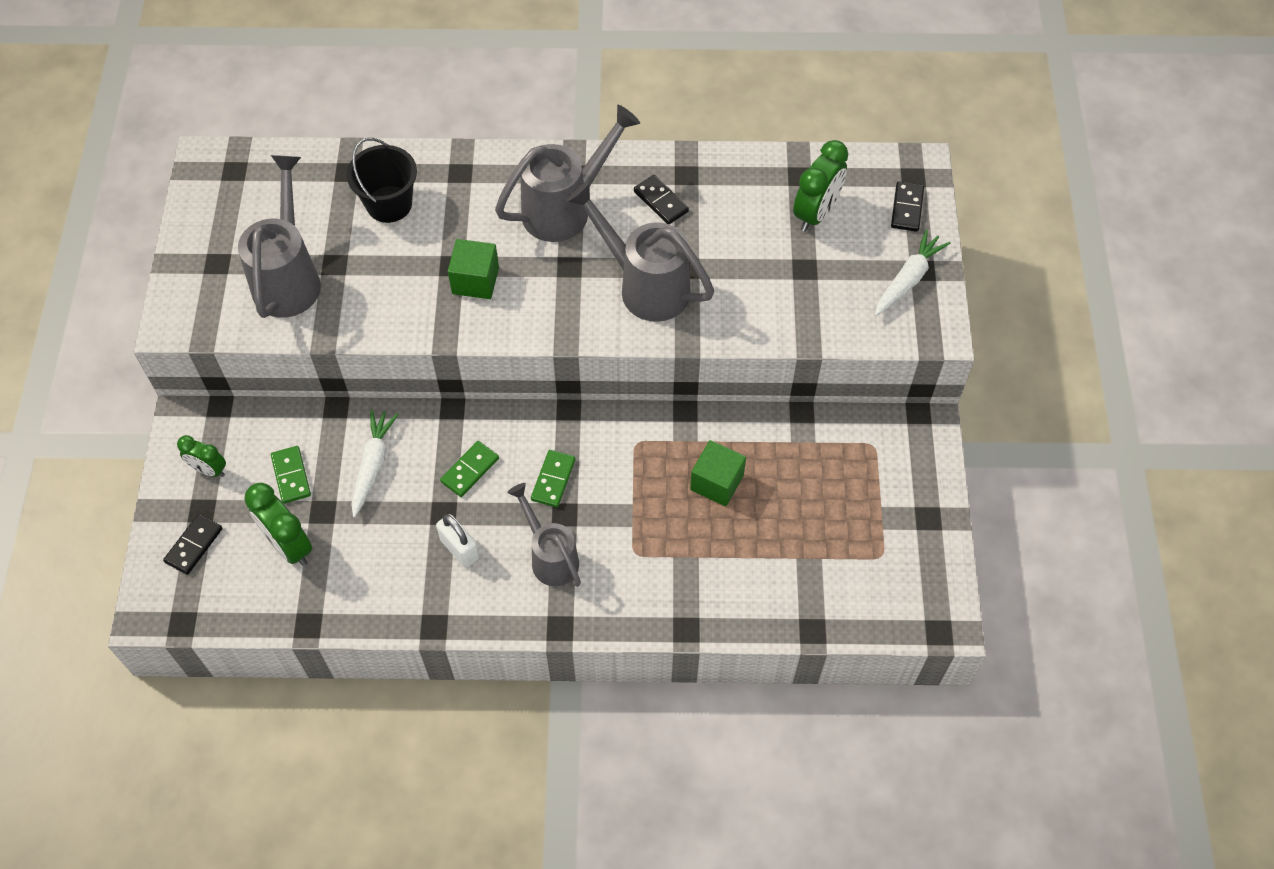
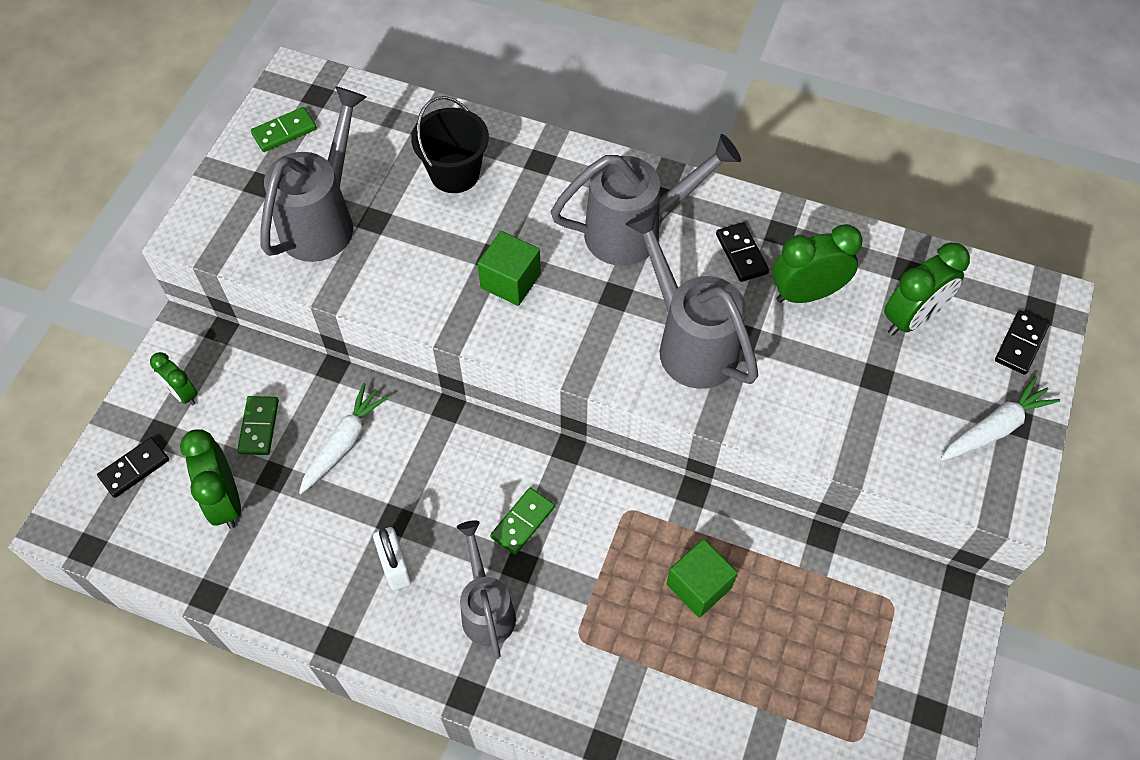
camera: 20 degrees right, 0 degrees up
green domino [440,441,499,497] -> green domino moved to [251,107,317,152]
none -> green clock [772,224,863,303]

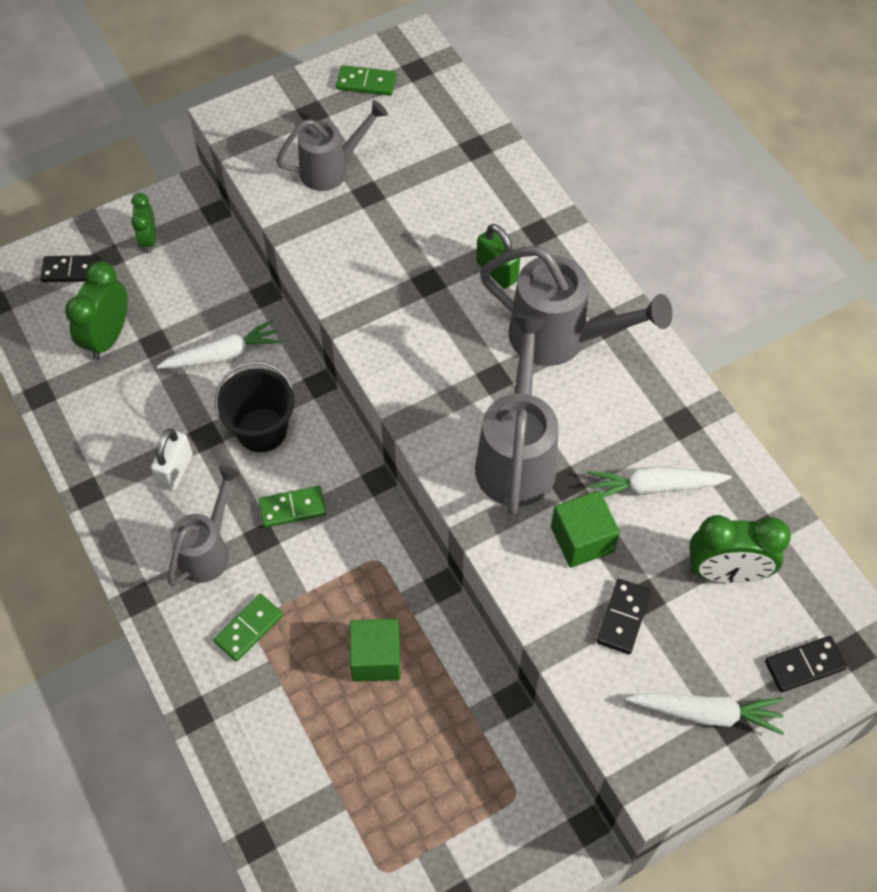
camera: 40 degrees right, 0 degrees up
green domino [237,396,279,455] -> green domino moved to [213,594,283,662]
grey watering can [260,86,367,262] -> grey watering can [276,100,388,191], size x0.66
black bucket [411,96,489,193] -> black bucket moved to [215,361,295,452]
green cube [477,231,541,306] -> green cube moved to [551,490,620,568]
black domino [716,222,769,282] -> black domino moved to [596,579,651,654]
green clock [772,224,863,303] -> white carrot [587,466,732,498]
none -> green padlock [476,224,520,289]

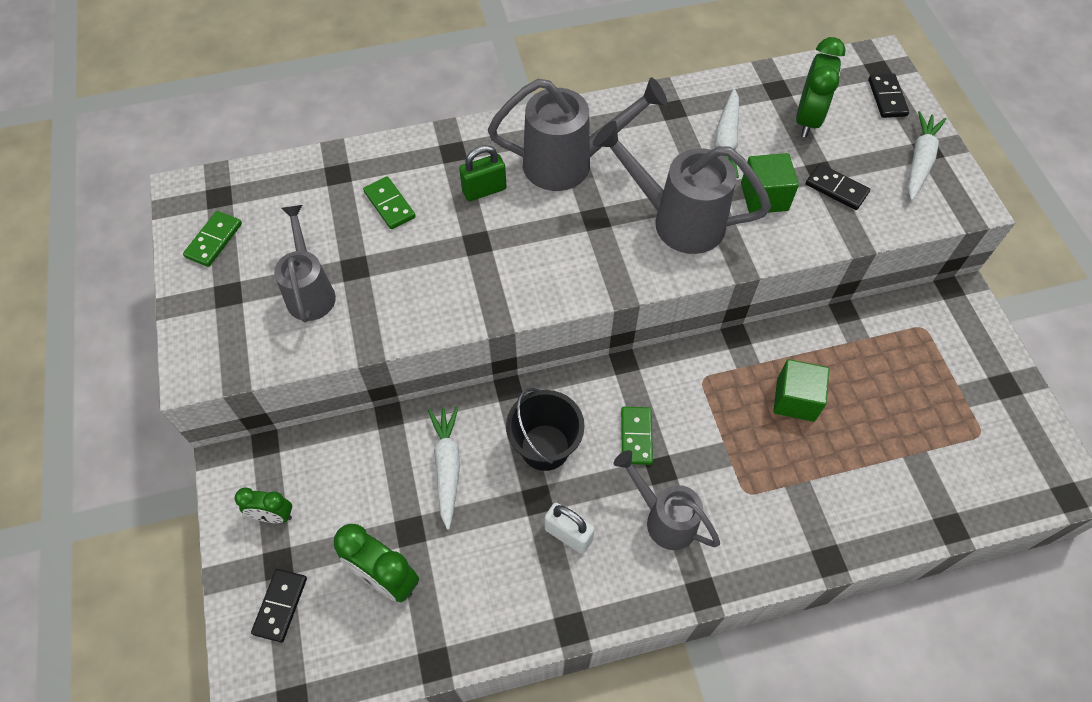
camera: 75 degrees left, 0 degrees up
green domino [213,594,283,662] -> green domino moved to [363,176,416,229]
grey watering can [480,246,673,366] -> grey watering can turned 45 degrees clockwise [488,78,667,191]

